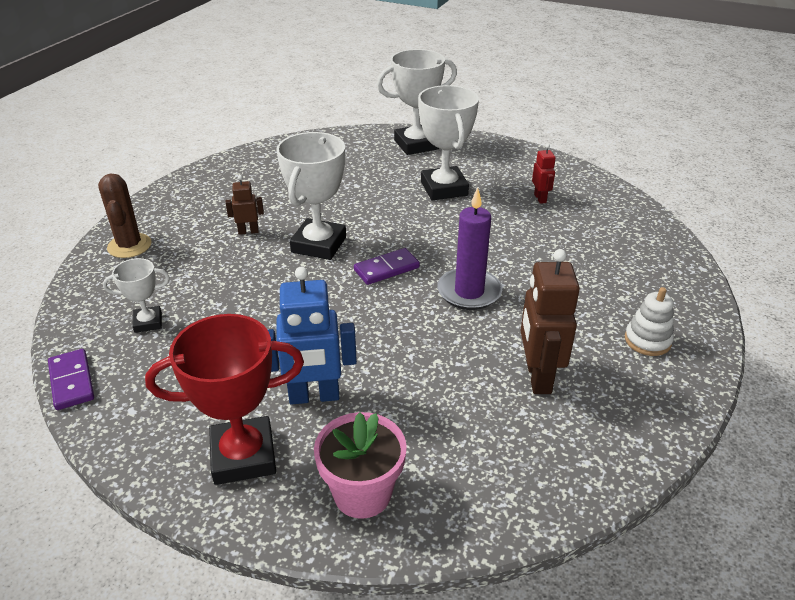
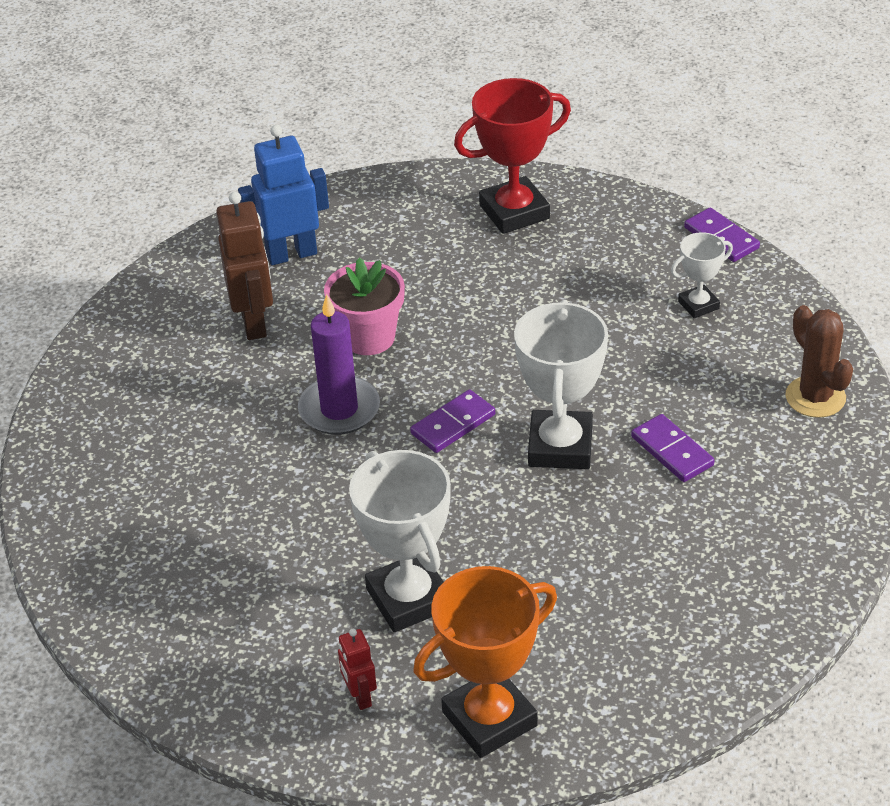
camera: 170 degrees right, 5 degrees up
brown robot [226,175,264,235] -> purple domino [631,414,715,482]
blue robot [268,267,357,405] -> blue robot moved to [238,125,329,265]
pink flower pot [314,412,407,519] -> pink flower pot moved to [324,257,405,355]
white trophy [377,49,457,155] -> orange trophy [413,566,557,758]
red robot [532,144,556,204] -> red robot moved to [338,629,377,710]
white stacking toy [625,287,674,356] -> none

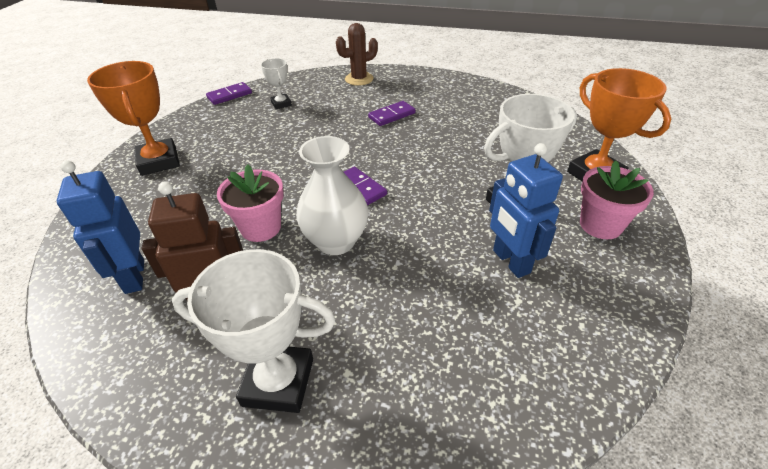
camera: 90 degrees left, 0 degrees up
purple candle [298,294,380,435] -> white vase [296,136,369,255]
red robot [338,629,377,710] -> pink flower pot [580,160,654,239]
red trophy [454,78,571,234] -> orange trophy [87,61,180,176]
white trophy [514,300,608,469] -> white trophy moved to [172,249,336,413]
none -> blue robot [489,143,563,278]

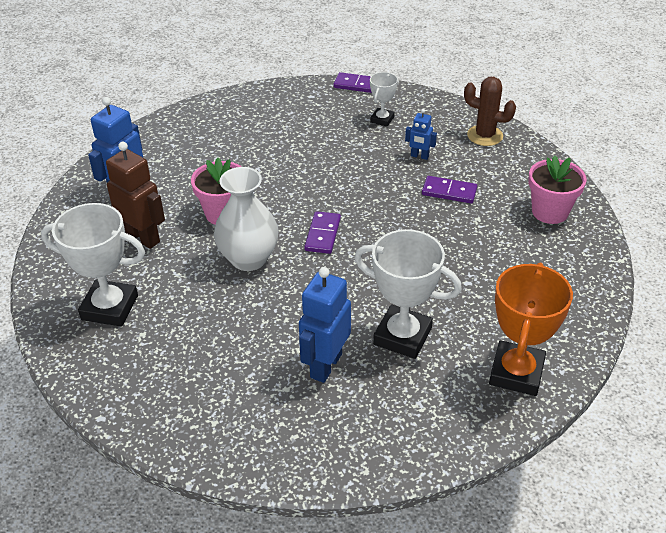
camera: 50 degrees right, 0 degrees up
orange trophy [87,61,180,176] -> none
white trophy [172,249,336,413] -> white trophy turned 45 degrees counterclockwise [41,203,145,326]
pink flower pot [580,160,654,239] -> pink flower pot moved to [528,156,587,224]
none -> blue robot [405,109,437,160]

